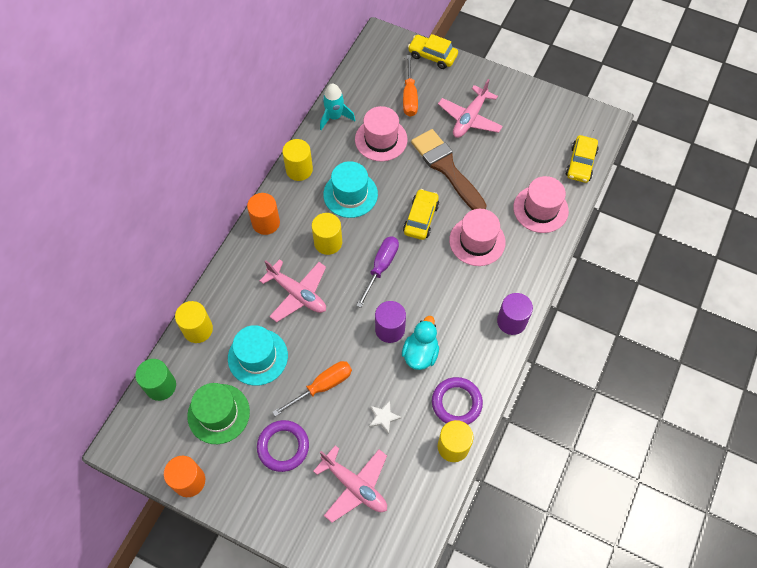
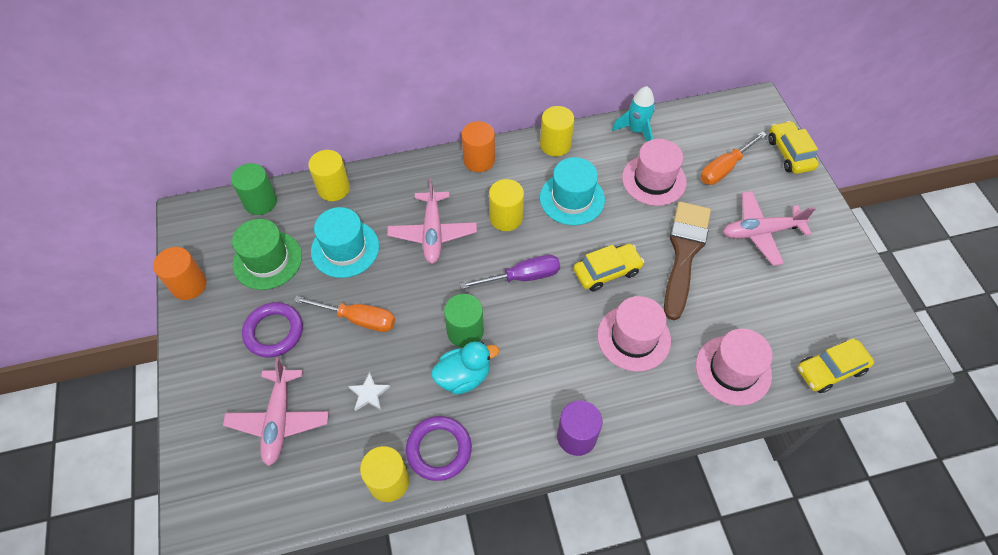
camera: 50 degrees right, 5 degrees down
purple cylinder [375,301,406,343] -> green cylinder [444,294,484,348]

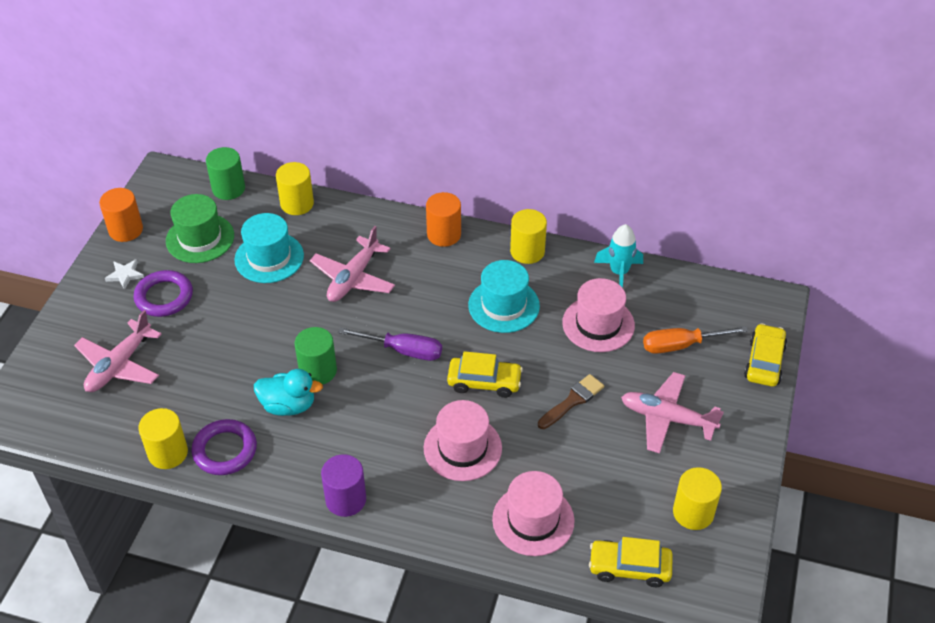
camera: 30 degrees right, 10 degrees down
orange screwdriver [294,296,395,332] -> none
white star [348,372,390,411] -> white star moved to [105,259,144,290]
yellow cylinder [489,179,524,231] -> yellow cylinder moved to [673,467,722,530]
brown brush [664,202,711,320] -> brown brush [538,374,604,429], size x0.55

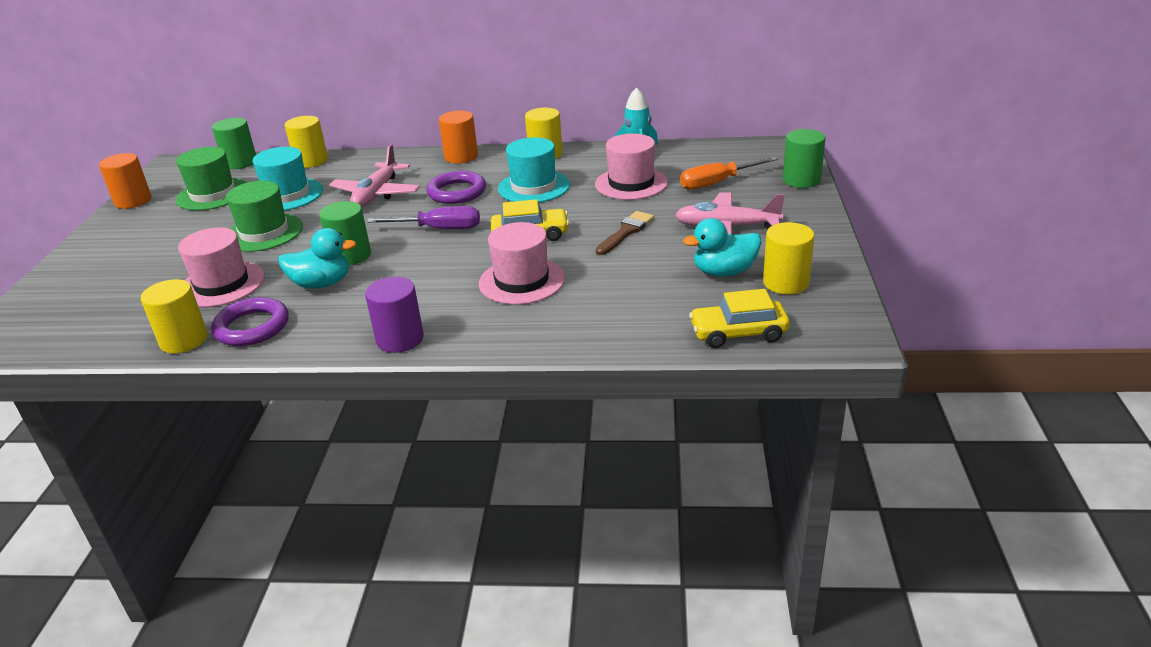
camera: 10 degrees left, 15 degrees down
pink plane [74,310,162,392] -> none
white star [105,259,144,290] -> none
purple ring [134,270,193,317] -> purple ring moved to [427,171,486,204]
pink hat [492,471,575,556] -> pink hat moved to [178,227,265,307]
yellow car [744,323,787,387] -> green cylinder [783,129,825,188]
none -> green hat [226,181,303,252]
none -> turquoise duck [683,218,762,277]

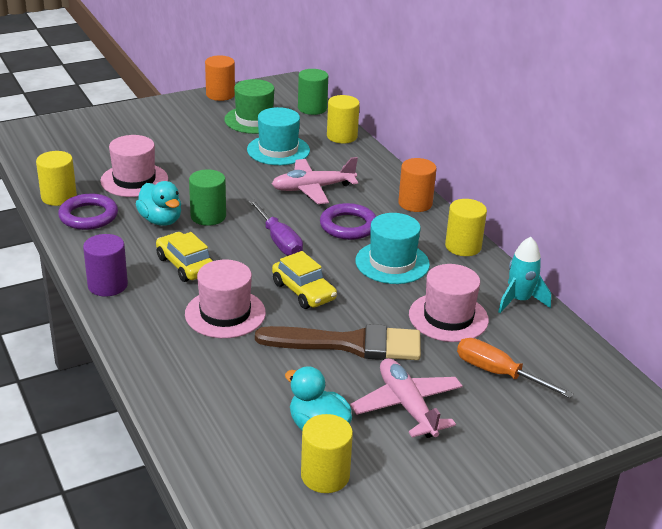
camera: 55 degrees right, 0 degrees up
green hat [226,181,303,252] -> none
brown brush [596,211,654,255] -> brown brush [255,324,421,360], size x1.82
yellow car [689,289,790,348] -> yellow car moved to [156,232,213,282]
green cylinder [783,129,825,188] -> none

